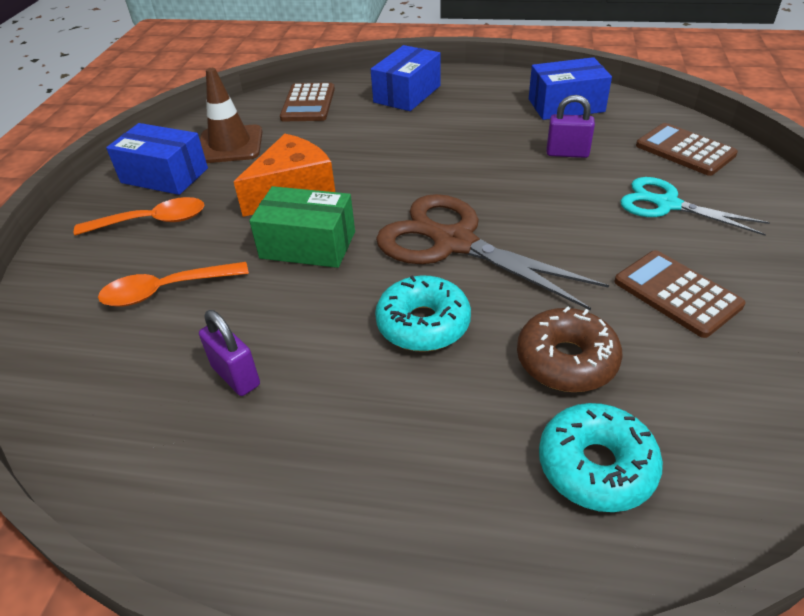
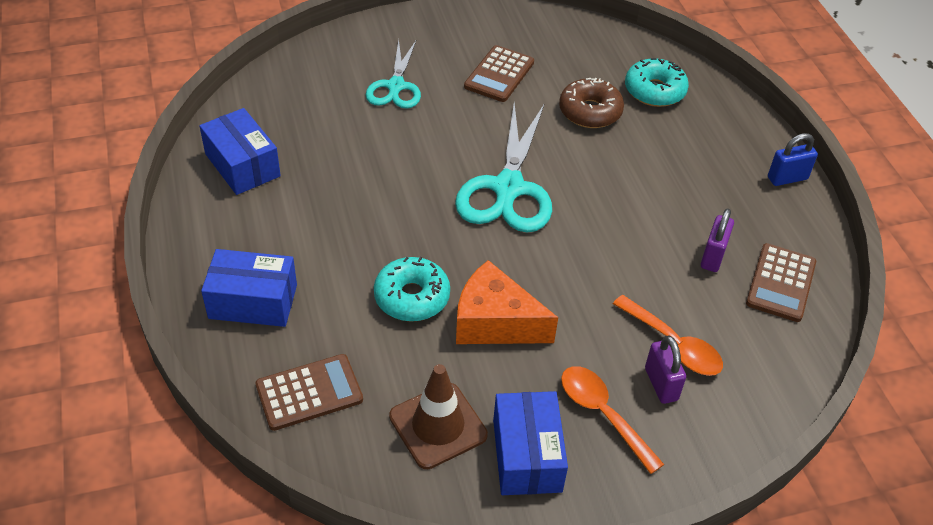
camera: 120 degrees left, 5 degrees up
green box [249,186,355,268] -> none
turquoise donut [375,275,471,352] -> turquoise donut moved to [374,257,450,322]
brown scissors [376,194,609,310] -> turquoise scissors [455,103,552,233]
purple padlock [546,95,595,158] -> purple padlock moved to [645,335,686,404]
brown calculator [636,123,738,176] -> brown calculator moved to [746,243,816,322]
none -> blue padlock [768,133,818,186]

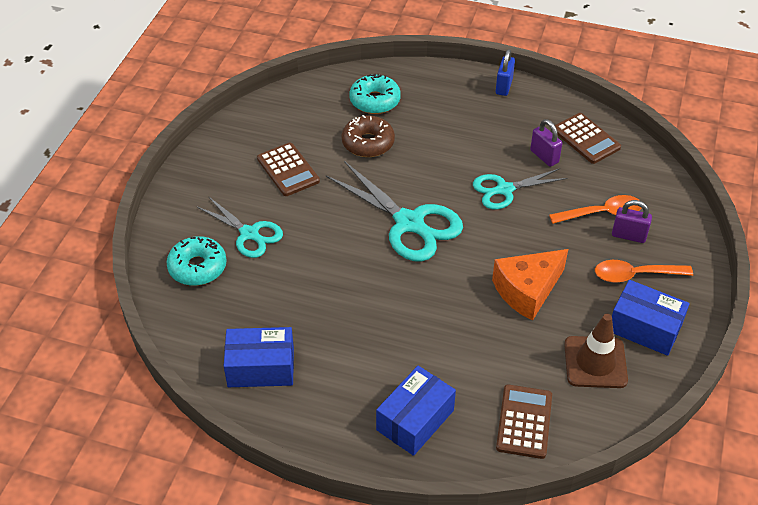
camera: 55 degrees left, 0 degrees up
turquoise donut [374,257,450,322] -> turquoise donut moved to [166,236,227,286]
none -> turquoise scissors [473,168,567,210]

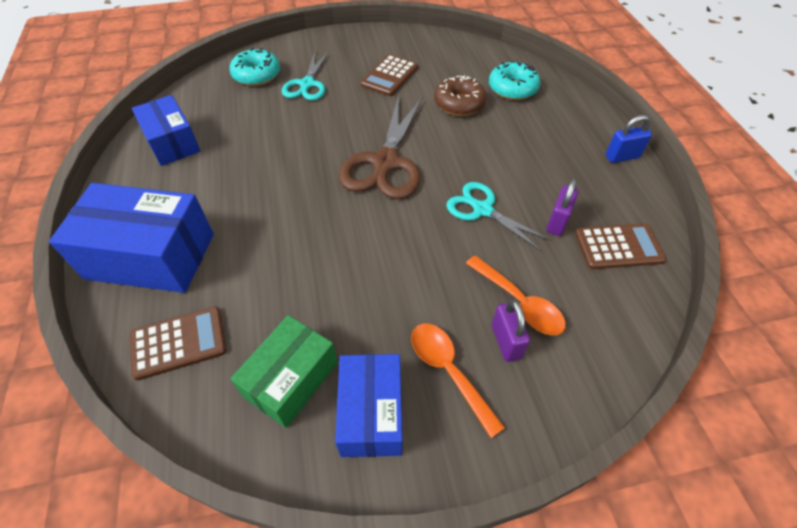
camera: 60 degrees right, 5 degrees up
turquoise scissors [326,161,463,262] -> brown scissors [339,95,422,199]
blue box [376,366,456,456] -> blue box [49,183,214,293], size x1.55
orange cheese [492,249,568,321] -> none
brown calculator [555,113,621,164] -> brown calculator turned 120 degrees counterclockwise [575,223,666,269]
brown traffic cone [564,314,628,388] -> green box [230,315,338,428]

